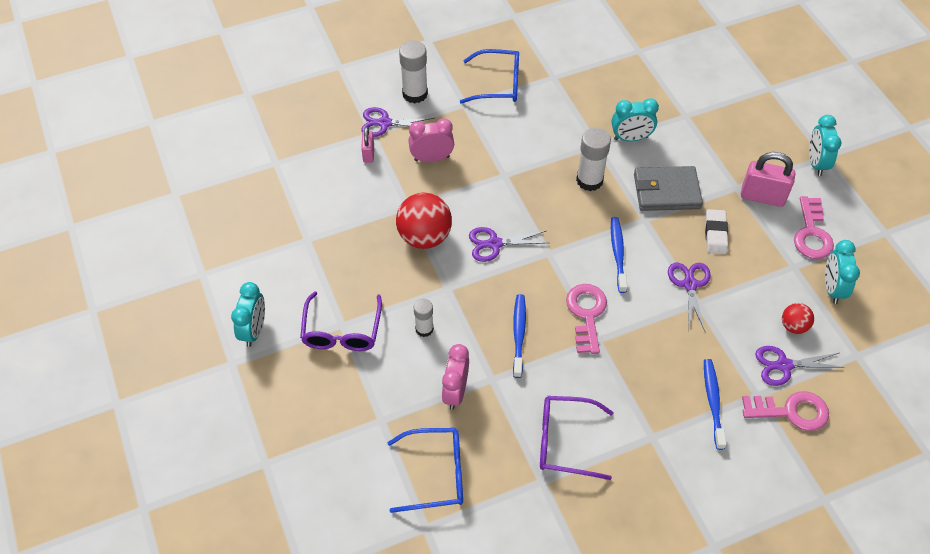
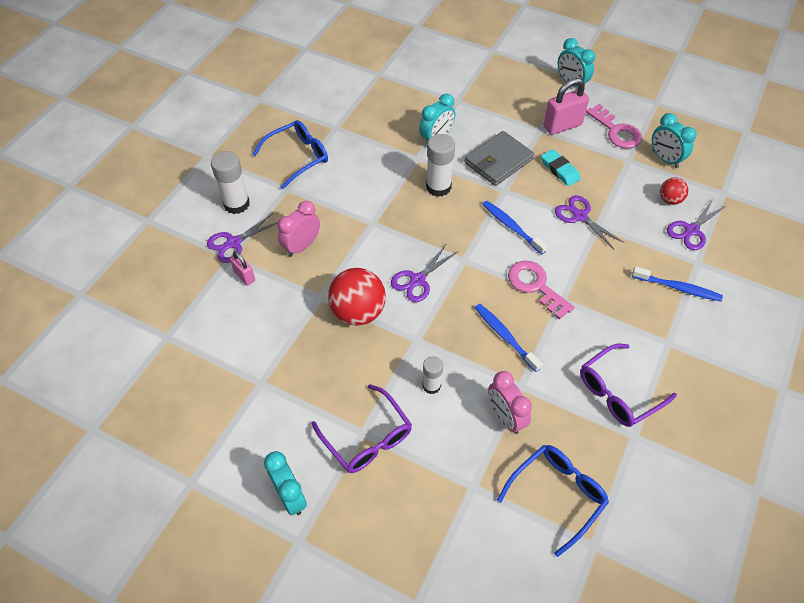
camera: 40 degrees left, 0 degrees up
blue toothbrush [704,359,727,450] -> blue toothbrush turned 150 degrees clockwise [632,266,723,301]
white eraser [705,209,728,254] -> turquoise eraser [541,149,581,186]
pink key [742,391,829,431] -> none

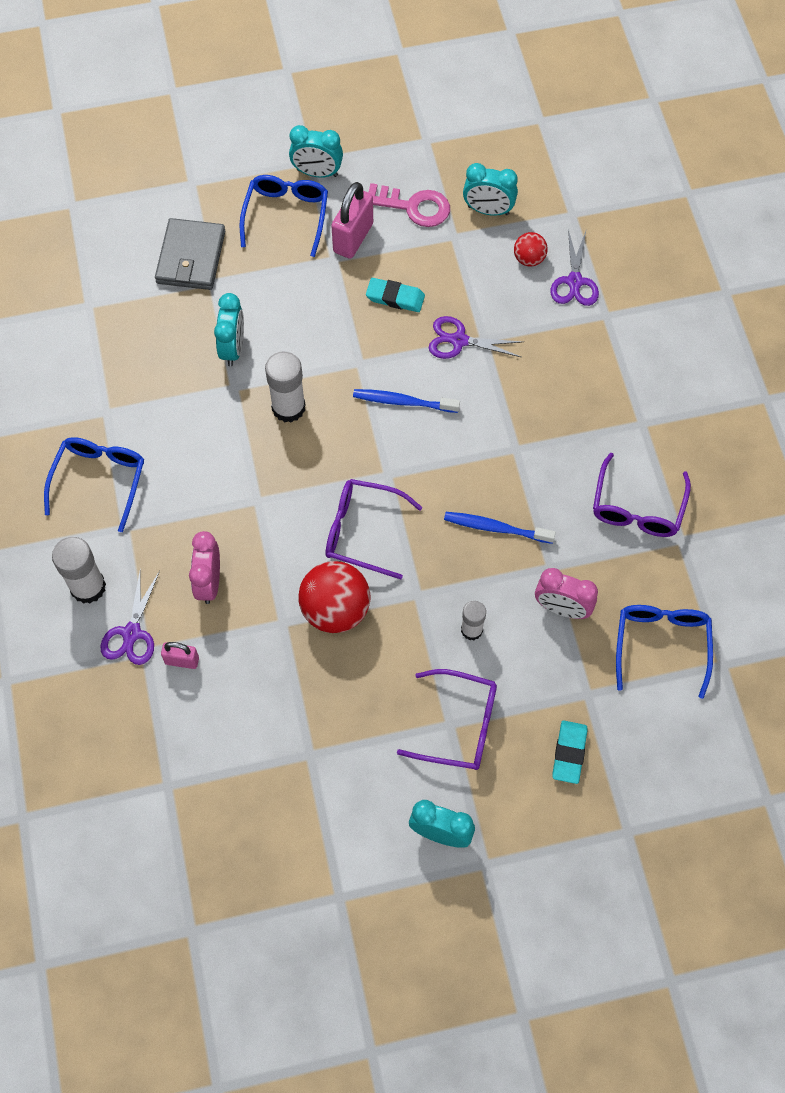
camera: 40 degrees left, 10 degrees up
purple scissors [391,245,457,302] -> purple glasses [326,479,423,579]
grey wallet [464,131,534,186] -> grey wallet moved to [155,218,225,290]
pink key [508,261,575,320] -> none
blue toothbrush [632,266,723,301] -> none
none -> blue glasses [240,175,328,257]
none -> turquoise eraser [552,720,587,784]

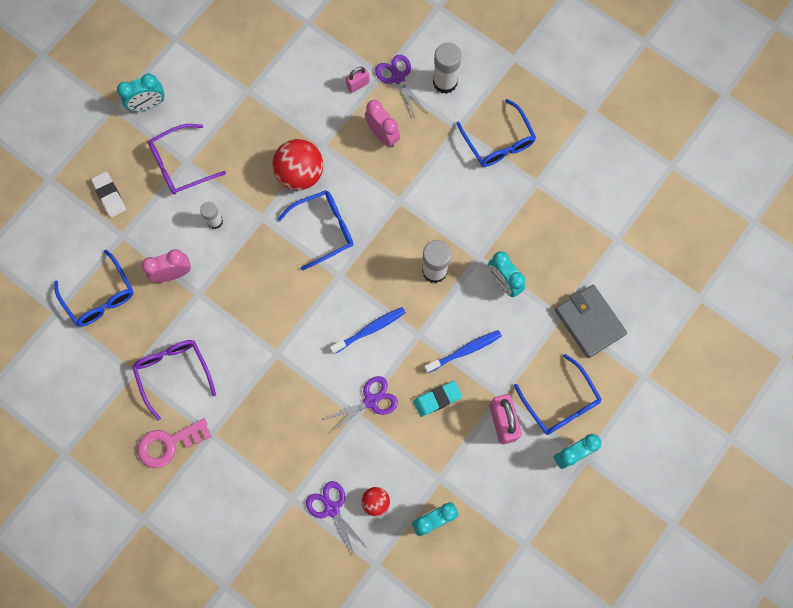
camera: 140 degrees right, 10 degrees up
purple glasses [326,479,423,579] -> blue glasses [278,190,353,271]
pink key [368,183,450,227] -> pink key moved to [138,418,212,468]
blue toothbrush [444,512,556,544] -> blue toothbrush moved to [424,330,502,373]
turquoise eraser [552,720,587,784] -> white eraser [91,172,126,218]

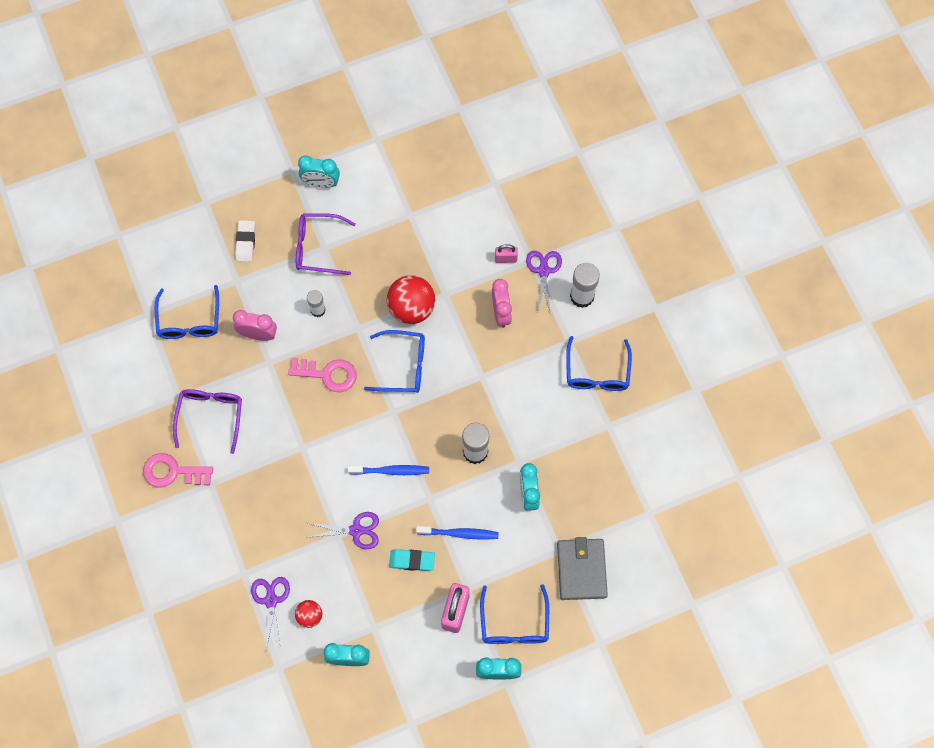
camera: 30 degrees right, 5 degrees down
none -> pink key [288,358,357,392]

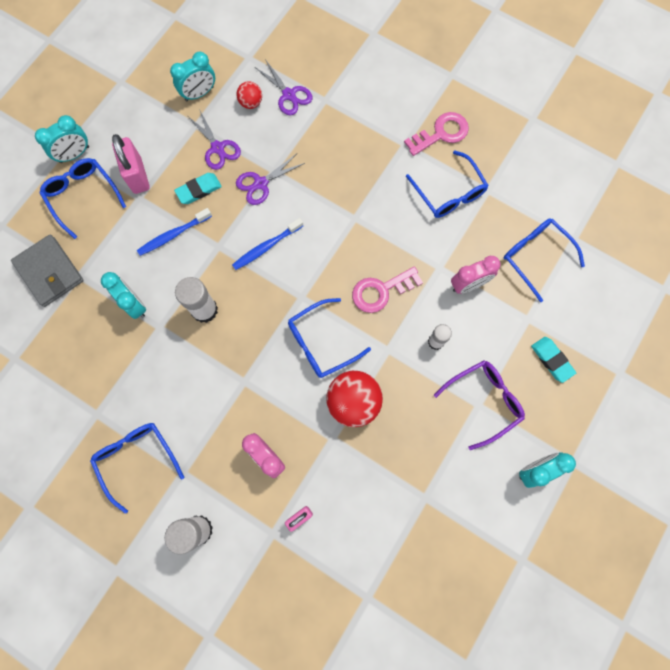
camera: 145 degrees right, 5 degrees up
purple glasses [173,389,242,454] -> blue glasses [406,150,489,218]
white eraser [235,220,256,262] -> turquoise eraser [531,337,576,383]
purple scissors [526,251,562,315] -> purple scissors moved to [189,109,241,170]

